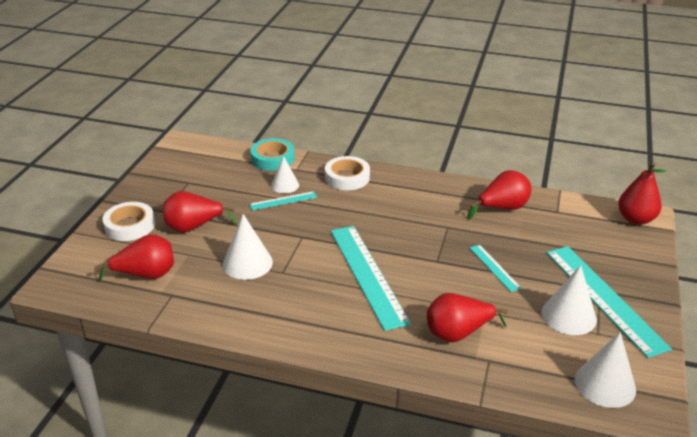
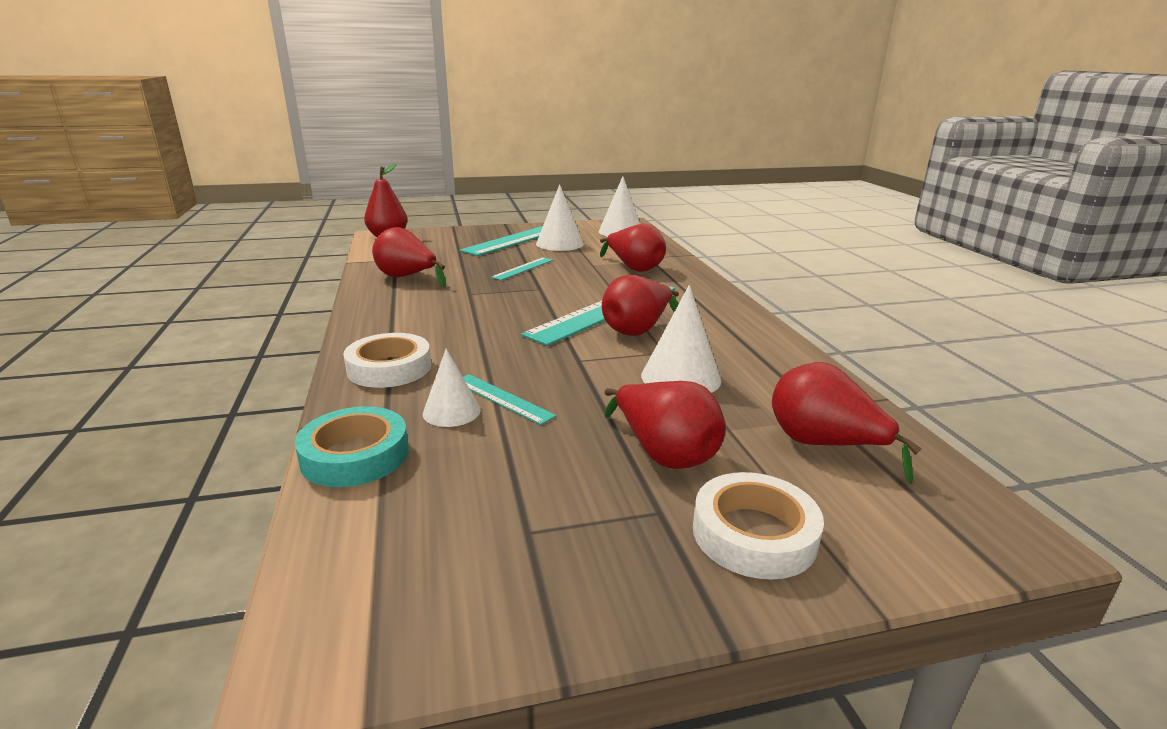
camera: 120 degrees left, 10 degrees down
none -> red pear [602,275,679,336]

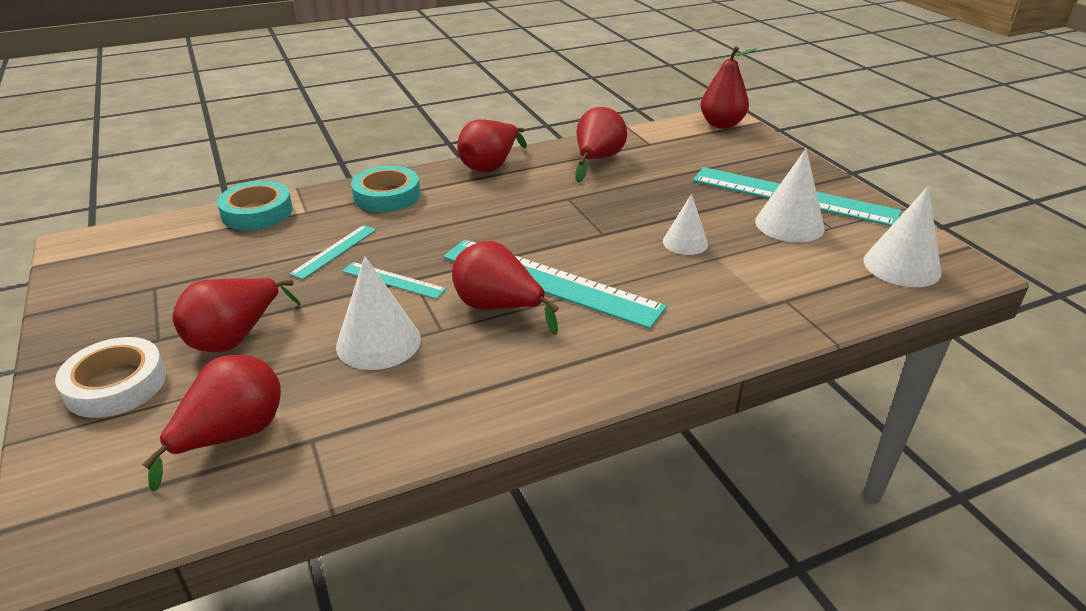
camera: 80 degrees right, 10 degrees up
white tape [343,333,431,388] -> turquoise tape [351,166,420,212]
white cone [423,348,481,427] -> white cone moved to [663,194,708,255]
turquoise ruler [491,257,553,280] -> turquoise ruler moved to [342,262,447,299]
red pear [600,224,666,272] -> red pear moved to [457,119,527,173]

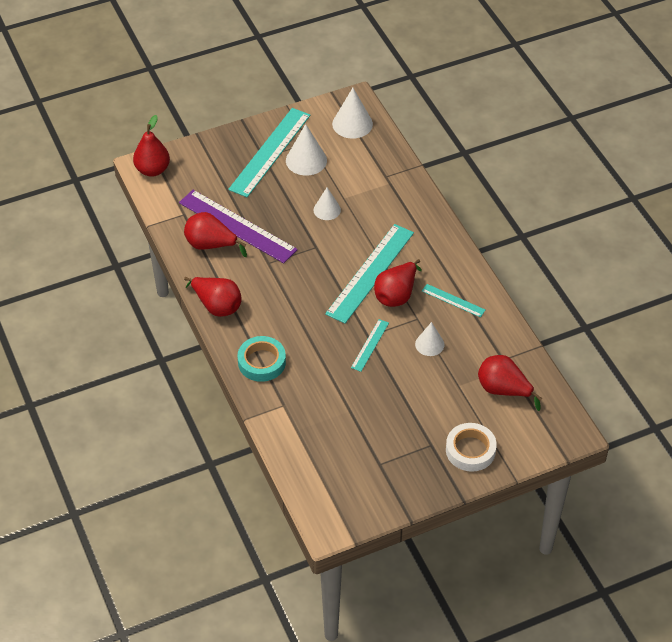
camera: 90 degrees left, 15 degrees up
red pear [172,278,301,352] -> none
turquoise tape [217,181,293,230] -> none
turquoise ruler [289,225,376,280] -> turquoise ruler moved to [422,284,485,317]
white cone [336,256,421,370] -> white cone [415,322,445,356], size x0.64
none -> purple ruler [179,190,298,263]

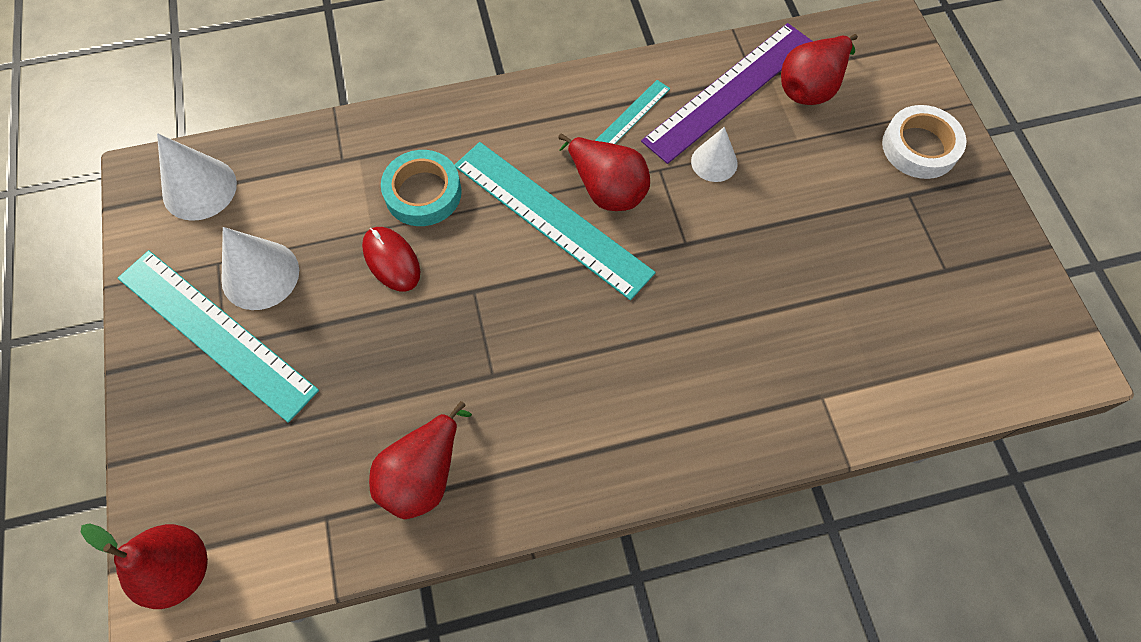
camera: 80 degrees left, 15 degrees up
purple ruler [179,190,298,263] -> purple ruler moved to [641,23,813,164]
red pear [184,277,242,317] -> none
turquoise tape [237,336,286,382] -> turquoise tape moved to [381,150,462,226]
white cone [314,187,341,220] -> red mouse [362,227,420,291]
turquoise ruler [351,319,389,372] -> none

